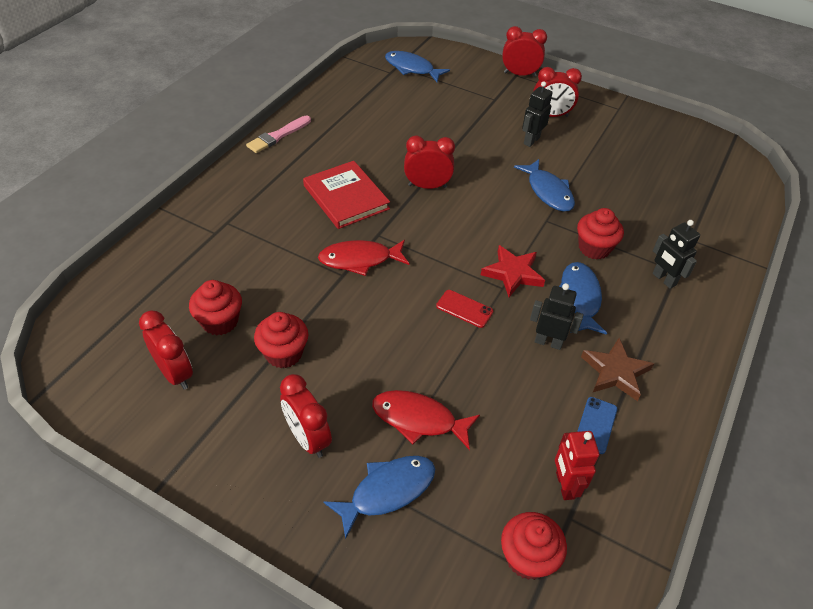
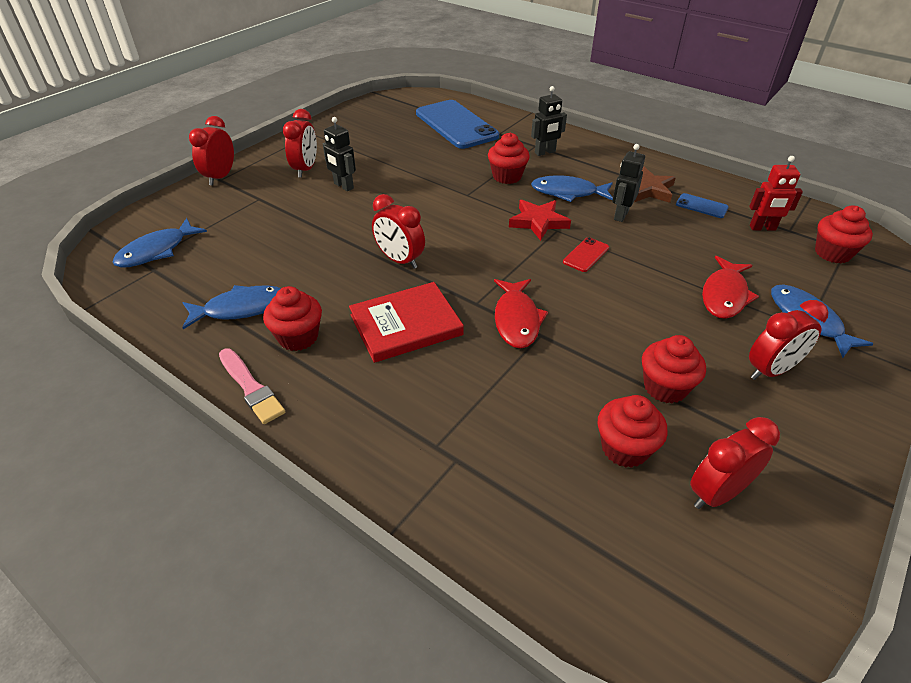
camera: 80 degrees left, 5 degrees down
red clock [404,136,455,189] -> red clock turned 60 degrees counterclockwise [372,194,425,269]
blue fish [514,159,575,212] -> blue fish moved to [182,285,281,329]
none -> red cupcake [263,286,322,351]
none -> blue phone [416,100,499,149]

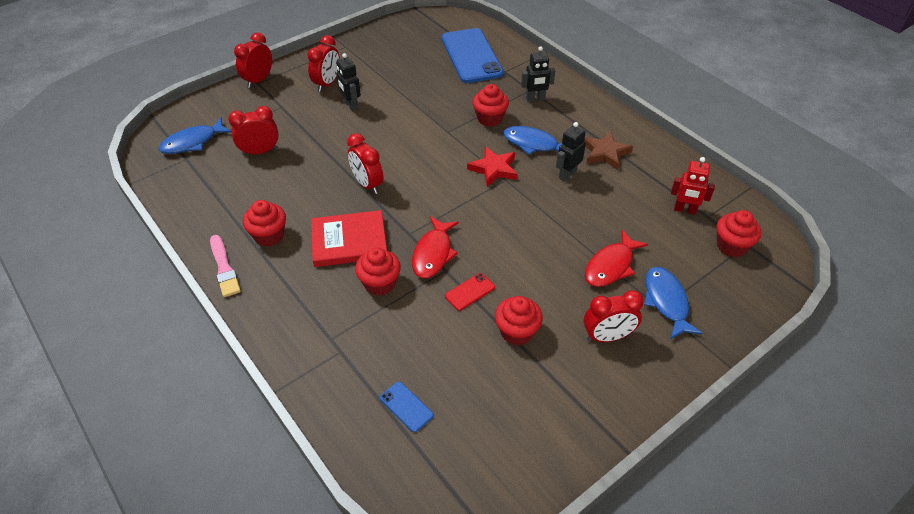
camera: 15 degrees right, 5 degrees up
blue fish [182,285,281,329] -> none
red phone [563,237,609,272] -> red phone moved to [445,273,495,311]
red cupcake [598,395,668,468] -> red cupcake moved to [355,248,401,296]
blue phone [676,193,729,218] -> blue phone moved to [380,382,434,432]
red clock [690,417,780,509] -> red clock moved to [228,106,279,156]

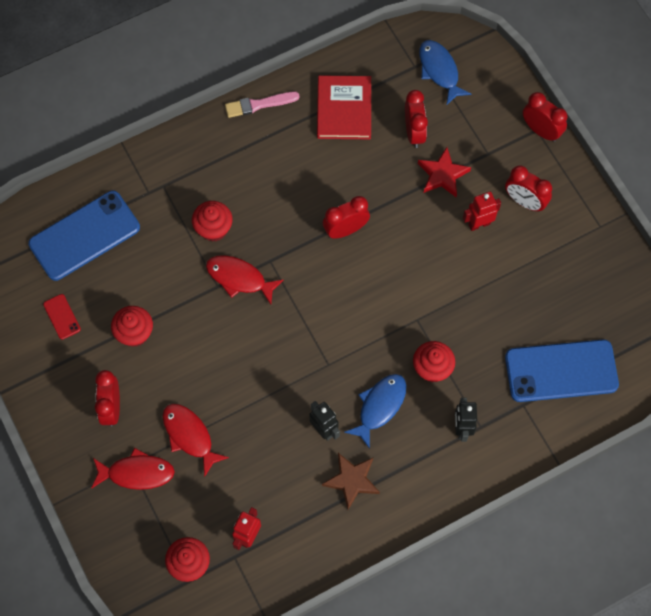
camera: 100 degrees right, 20 degrees up
red cupcake [243,200,286,247] -> none
red book [311,210,387,267] -> red book moved to [317,75,371,139]
black robot [336,53,361,111] -> red robot [463,191,501,231]
blue phone [380,382,434,432] -> blue phone [28,191,140,281], size x2.38
red phone [445,273,495,311] -> red phone moved to [43,294,81,340]
red star [467,146,518,187] -> red star moved to [418,147,471,197]
blue fish [644,267,703,339] -> red fish [92,448,175,490]

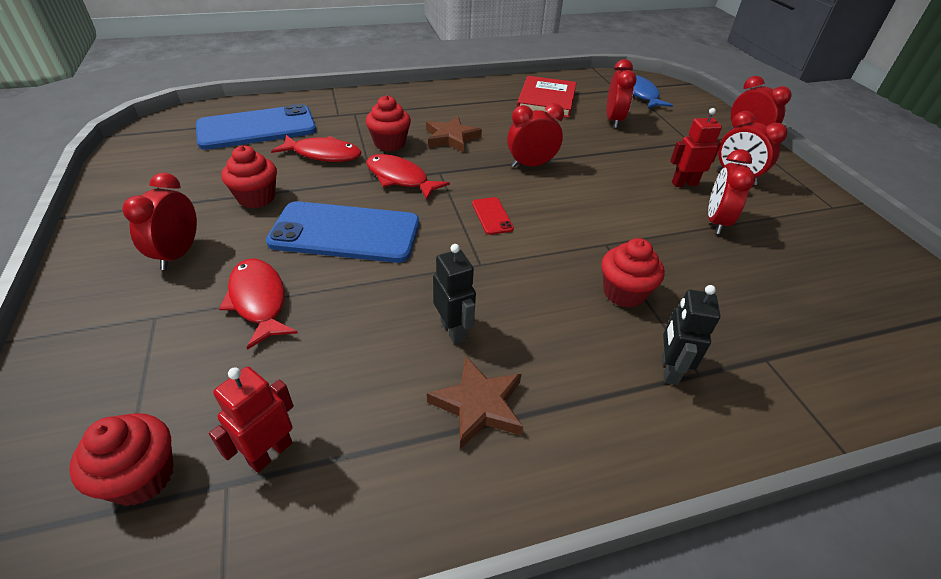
camera: 10 degrees right, 25 degrees down
red phone [43,294,81,340] -> red phone moved to [472,197,514,235]
red fish [92,448,175,490] -> red fish moved to [271,135,361,162]
pink brush [225,92,300,118] -> none
blue fish [344,374,406,449] -> none
red star [418,147,471,197] -> none
blue phone [505,339,619,402] -> blue phone moved to [266,201,419,263]
none -> brown star [426,116,482,153]
none -> red clock [708,149,755,234]

